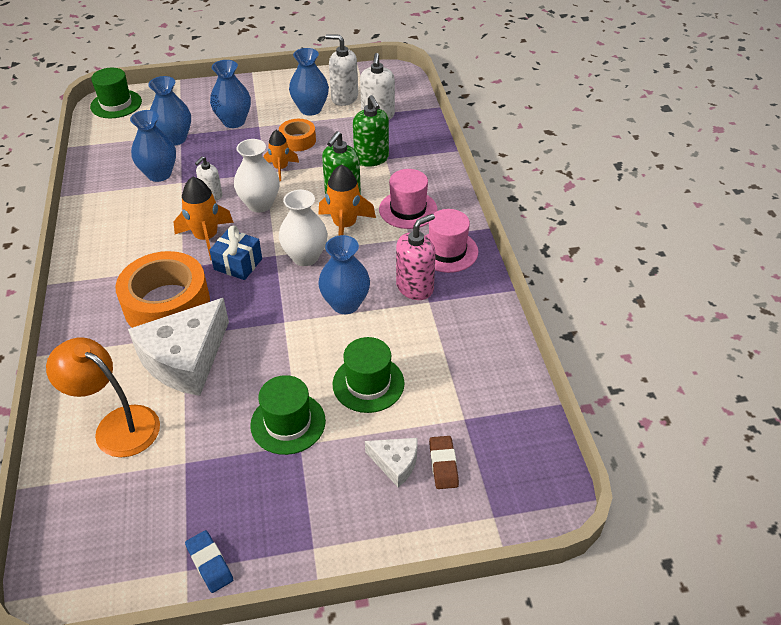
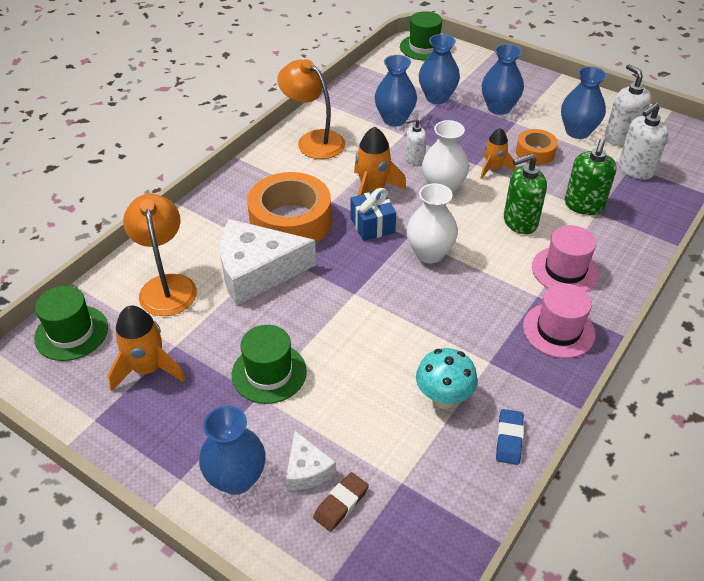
camera: 45 degrees right, 0 degrees up
blue eraser [185,530,233,593] -> blue eraser moved to [496,409,524,465]
orange rocket [318,164,376,236] -> orange rocket moved to [108,305,185,391]
blue vase [318,235,370,314] -> blue vase moved to [199,406,266,495]
green hat [333,337,404,413] -> green hat moved to [34,286,108,361]
pink soap dispenser [396,214,436,300] -> none
none -> orange lamp [277,59,345,159]
none -> turquoise mushroom [416,348,478,409]

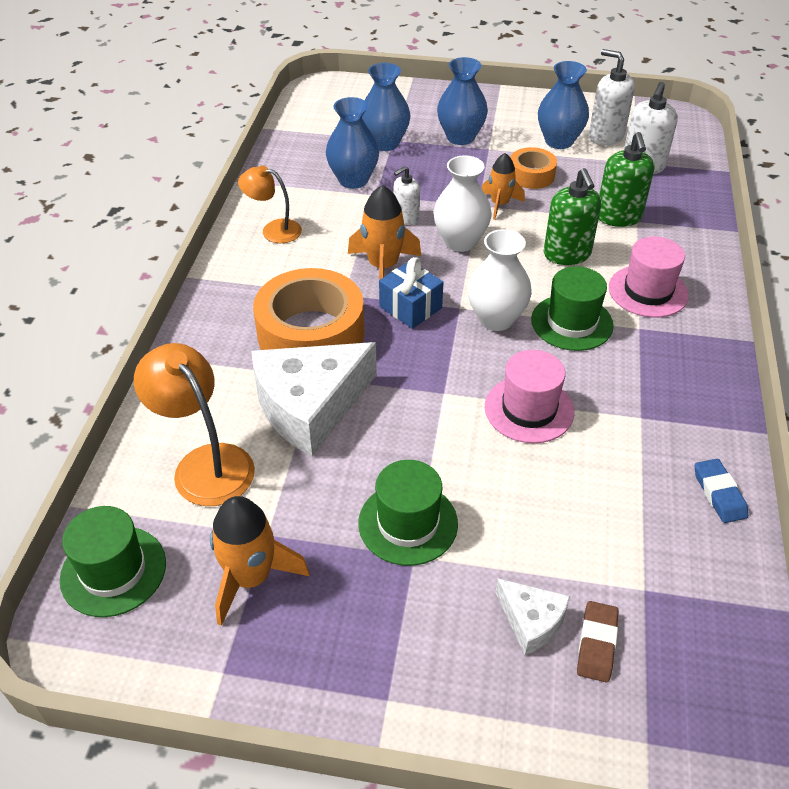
camera: 25 degrees left, 0 degrees up
blue vase [199,406,266,495] -> none
orange lamp [277,59,345,159] -> orange lamp [238,165,302,243], size x0.64
green hat [400,11,442,60] -> green hat moved to [531,266,614,351]
turquoise mushroom [416,348,478,409] -> none
green soap dispenser [504,154,547,234] -> green soap dispenser turned 60 degrees counterclockwise [544,168,601,265]
pink hat [523,283,596,358] -> pink hat moved to [485,350,574,443]

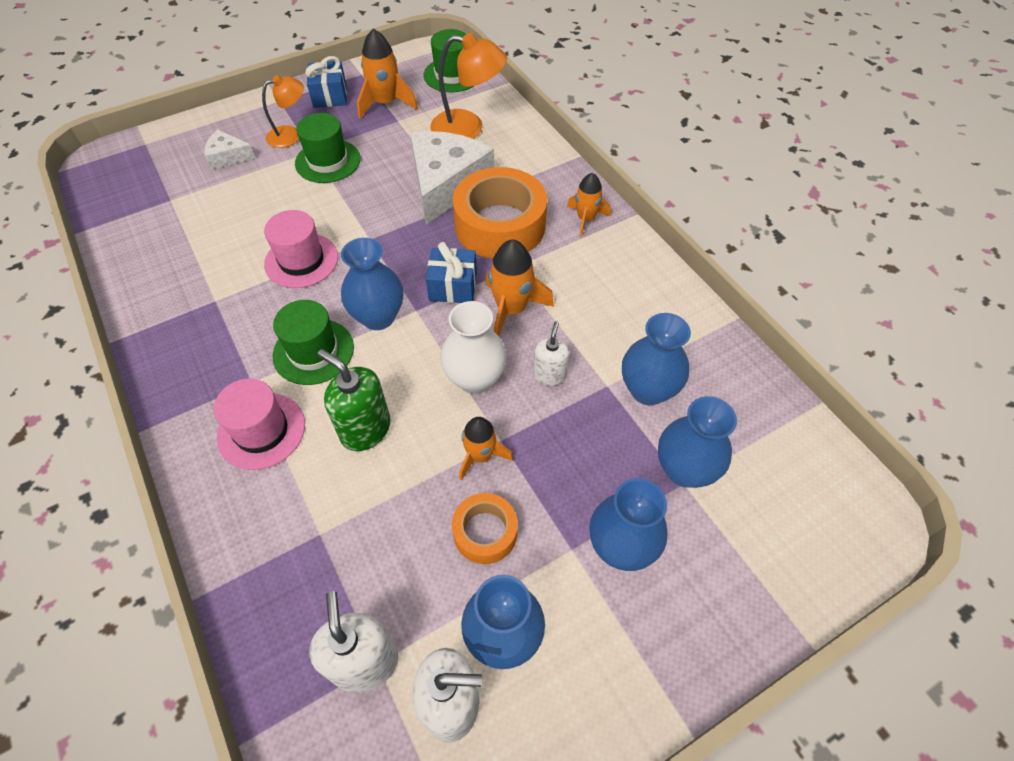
camera: 140 degrees right, 10 degrees up
orange lamp [238,165,302,243] -> orange lamp moved to [262,75,304,148]
white vase [468,229,532,331] -> blue vase [341,238,404,330]
brown eraser [577,601,619,682] -> none
green soap dispenser [599,132,655,227] -> none
blue eraser [695,459,748,523] -> none
none -> blue gift [305,56,347,108]
none -> orange rocket [567,173,611,237]

